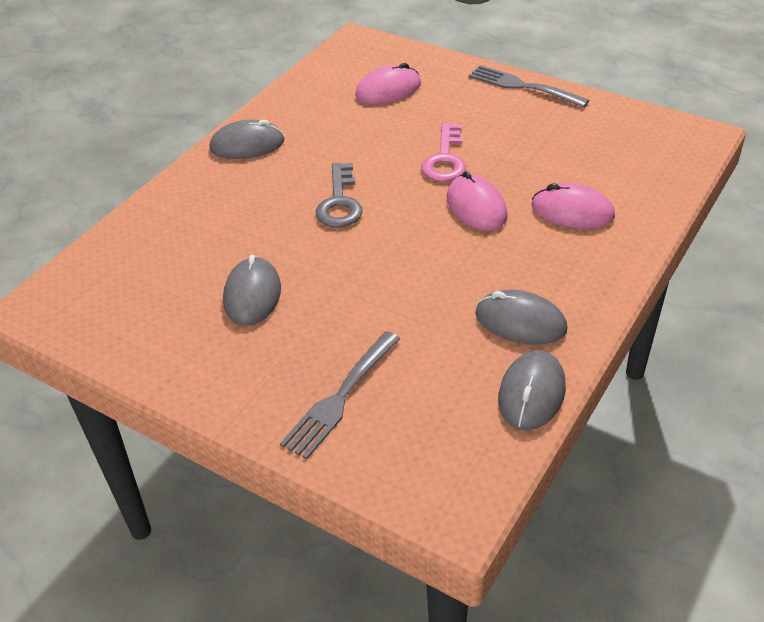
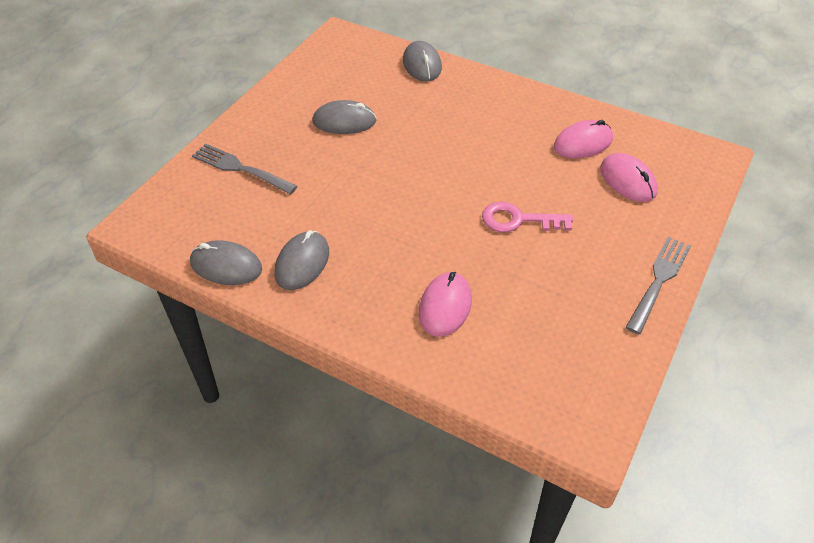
camera: 85 degrees right, 5 degrees up
grey mouse [209,120,285,159] -> grey mouse moved to [403,41,442,82]
grey key [316,163,363,227] -> none
pink mouse [447,171,508,231] -> pink mouse moved to [554,120,613,159]

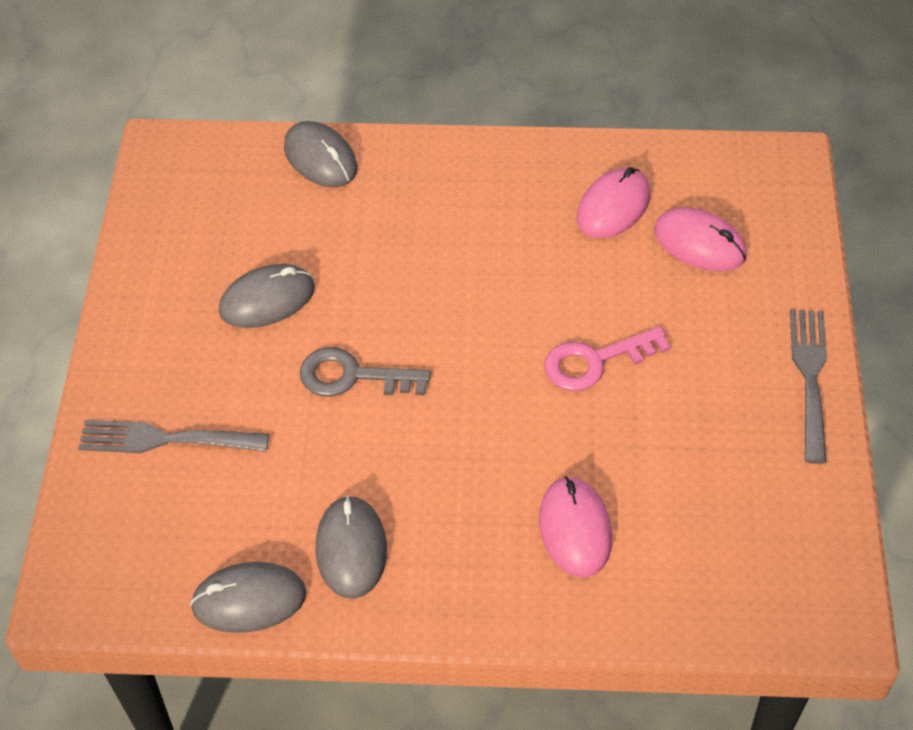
camera: 25 degrees left, 5 degrees up
none -> grey key [300,347,431,397]

